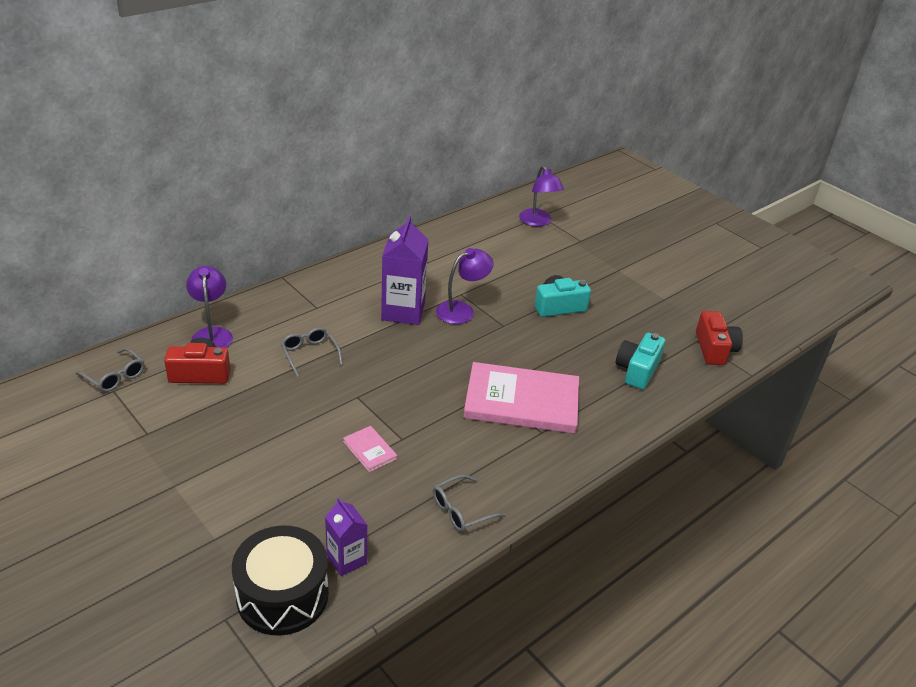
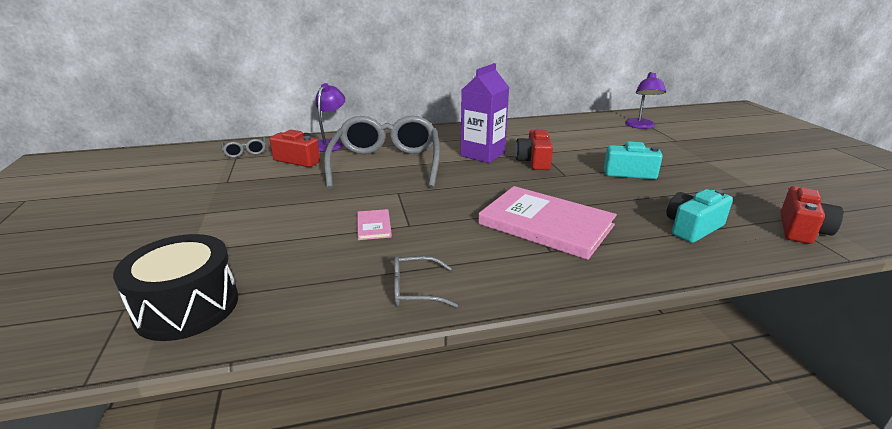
camera: 30 degrees right, 10 degrees down
grey glasses [281,327,343,377] -> grey glasses [324,116,440,189], size x2.40
purple carton [325,498,367,576] -> none
purple lamp [436,248,494,324] -> red camera [515,128,553,170]

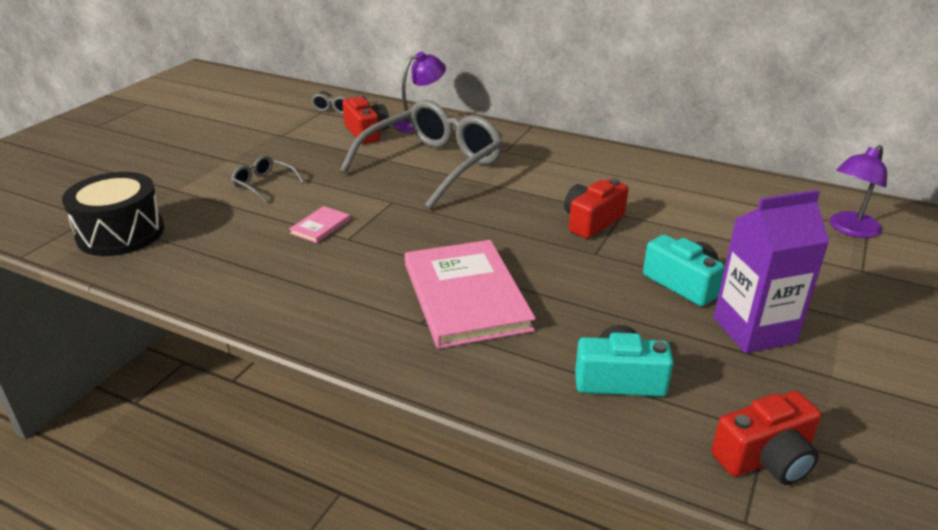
camera: 40 degrees right, 5 degrees up
grey glasses [394,256,458,308] -> grey glasses moved to [231,156,305,203]
purple carton [461,63,510,163] -> purple carton moved to [714,190,830,353]

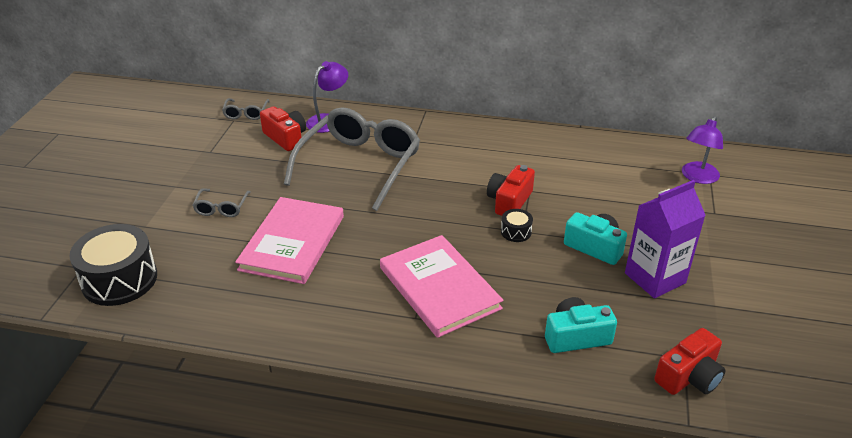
camera: 15 degrees left, 5 degrees up
grey glasses [231,156,305,203] -> grey glasses turned 105 degrees counterclockwise [192,188,251,217]
pink book [289,206,350,243] -> pink book [235,197,344,284], size x2.37
none -> black drum [501,209,533,242]

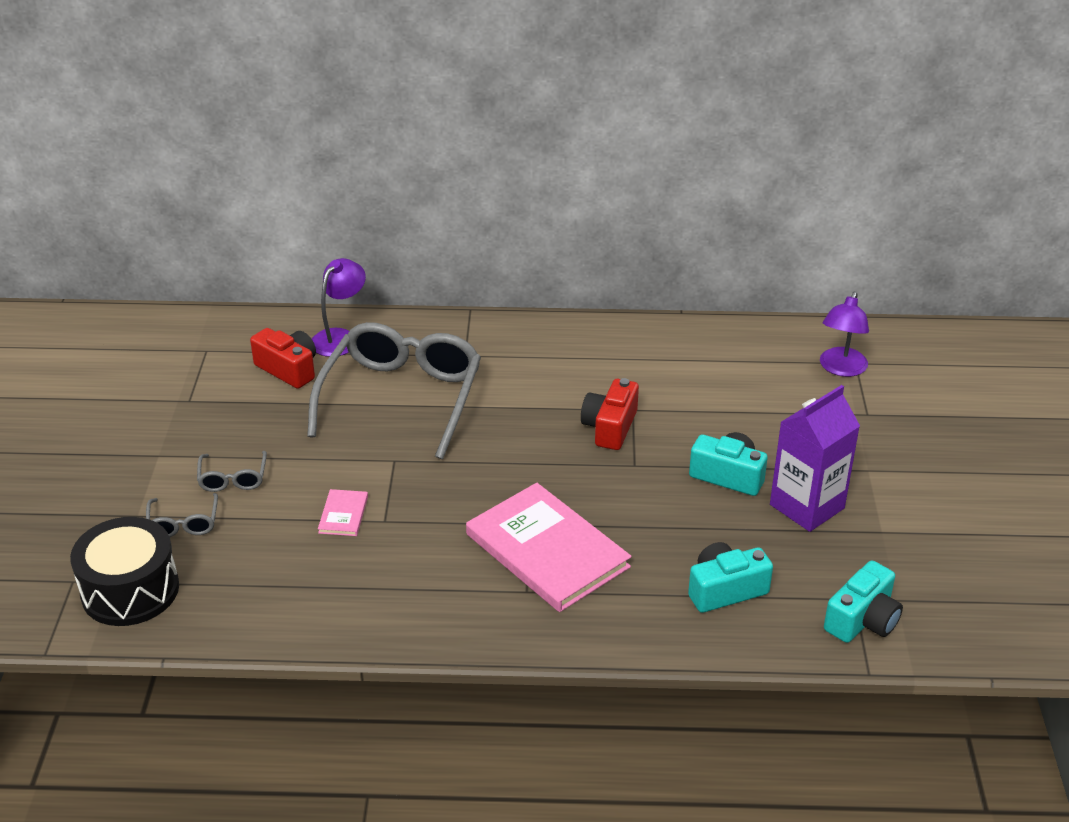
camera: 10 degrees left, 0 degrees up
grey glasses [222,98,270,120] -> grey glasses moved to [146,493,218,537]
pink book [235,197,344,284] -> pink book [318,489,368,536], size x0.42
black drum [501,209,533,242] -> none
red camera [654,328,725,395] -> turquoise camera [824,560,903,643]

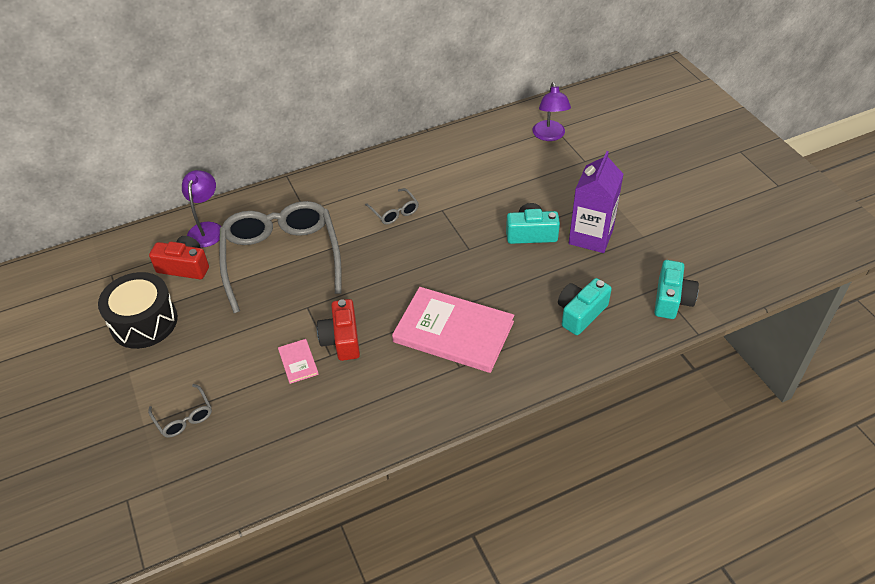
camera: 25 degrees left, 10 degrees up
black drum [70,517,179,626] -> black drum moved to [98,272,178,349]
grey glasses [197,451,267,492] -> grey glasses moved to [365,188,419,225]
red camera [581,378,639,450] -> red camera moved to [317,299,360,361]

